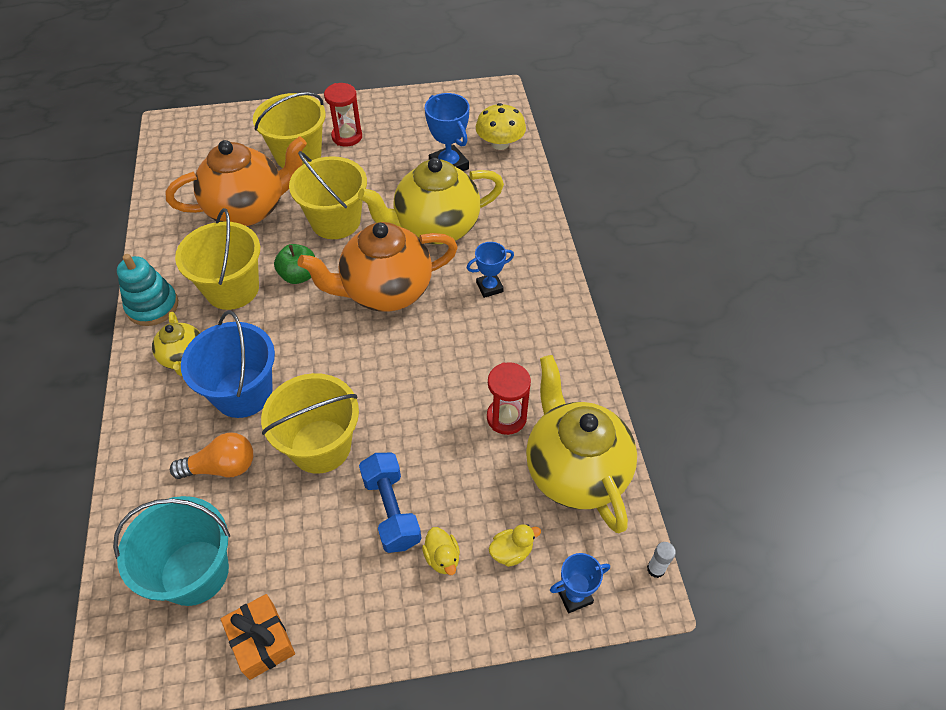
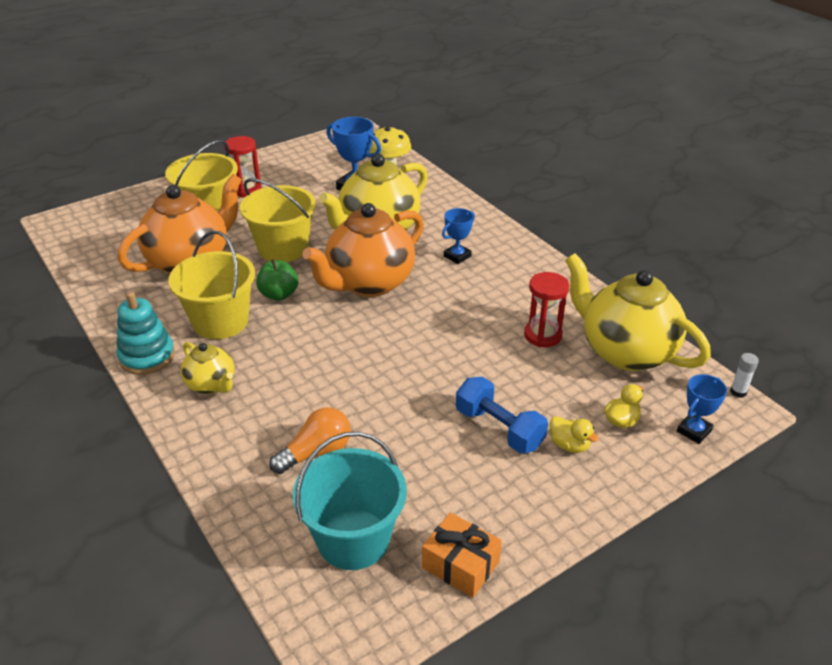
camera: 25 degrees left, 15 degrees down
blue bucket [181,310,275,418] -> none
yellow bucket [261,373,359,474] -> none

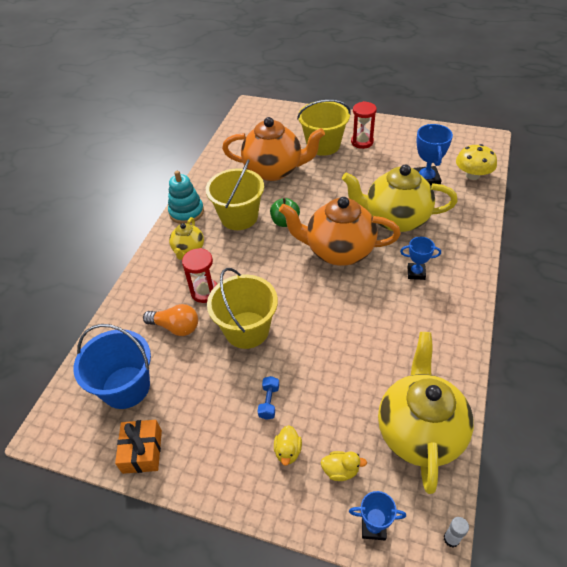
camera: 55 degrees right, 10 degrees up
yellow bucket [240,178,316,262] -> yellow bucket moved to [207,268,278,349]
turquoise bucket [293,432,407,570] -> blue bucket [73,324,151,409]
blue dumbbell [456,377,548,454] -> blue dumbbell [258,376,279,420], size x0.56
red hourglass [524,272,569,347] -> red hourglass moved to [182,248,217,303]

